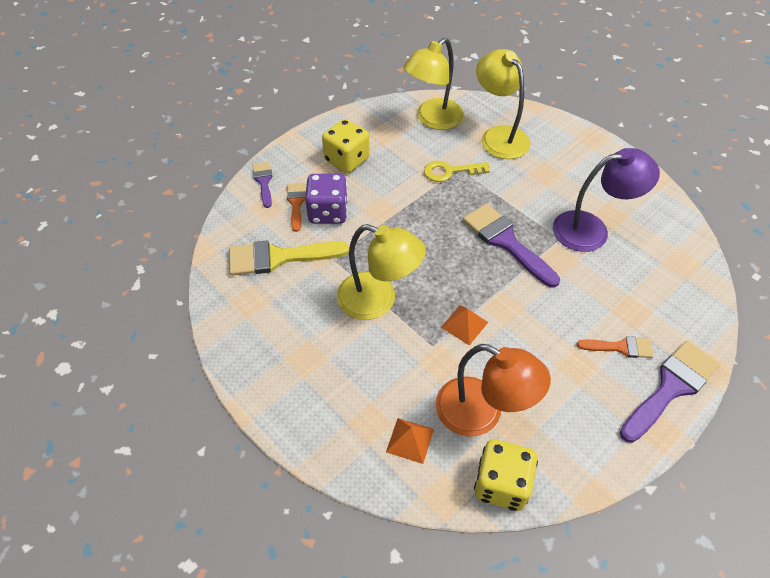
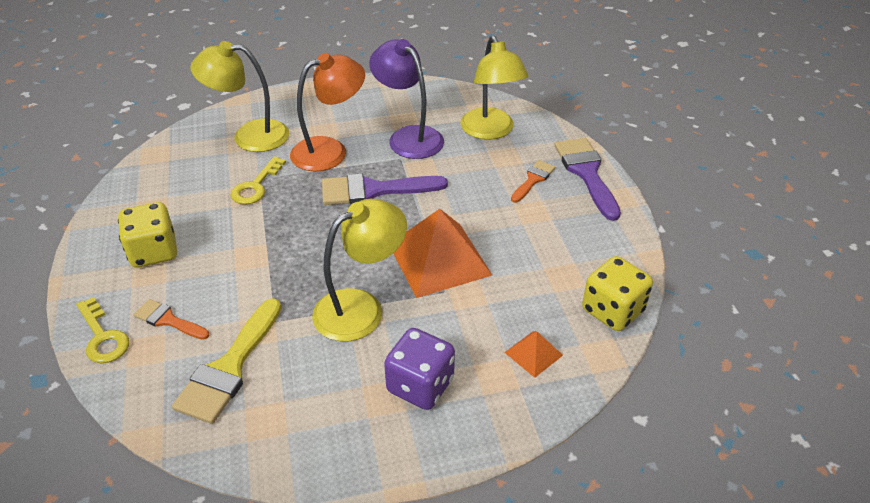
camera: 60 degrees left, 10 degrees down
purple brush [252,162,273,208] -> yellow key [76,297,129,363]
purple dice [305,174,348,224] -> purple dice moved to [384,328,455,410]
yellow lamp [403,38,464,130] -> yellow lamp moved to [460,36,528,140]
orange lamp [436,344,551,437] -> orange lamp moved to [290,53,365,171]
orange pyramid [441,305,488,345] -> orange pyramid [393,209,492,298], size x2.17
purple lamp [553,148,660,252] -> purple lamp turned 60 degrees counterclockwise [369,39,444,159]

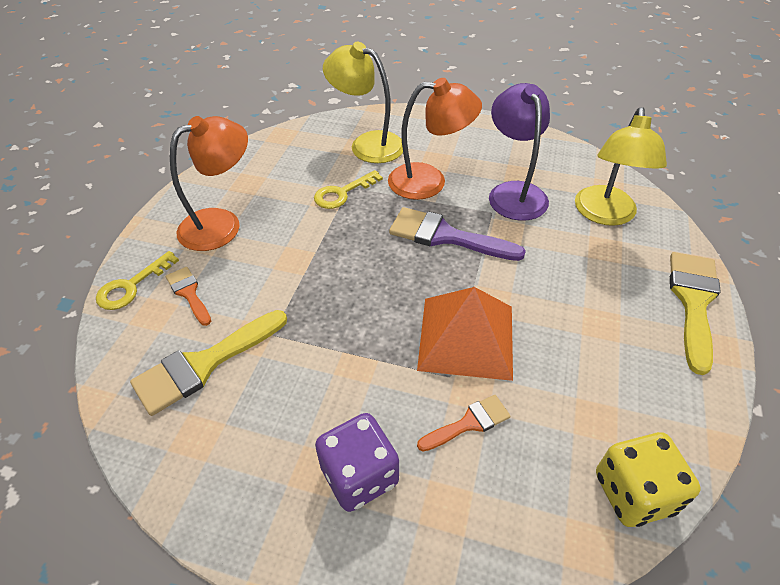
camera: 30 degrees right, 5 degrees up
yellow key [76,297,129,363] -> yellow key turned 45 degrees clockwise [96,251,179,310]
yellow dice [118,202,177,268] -> orange lamp [170,116,248,251]
yellow lamp [312,199,407,341] -> none
orange pyramid [504,331,563,378] -> none
orange brush [511,160,555,203] -> orange brush moved to [417,395,511,452]
purple brush [554,138,621,221] -> yellow brush [670,252,721,375]

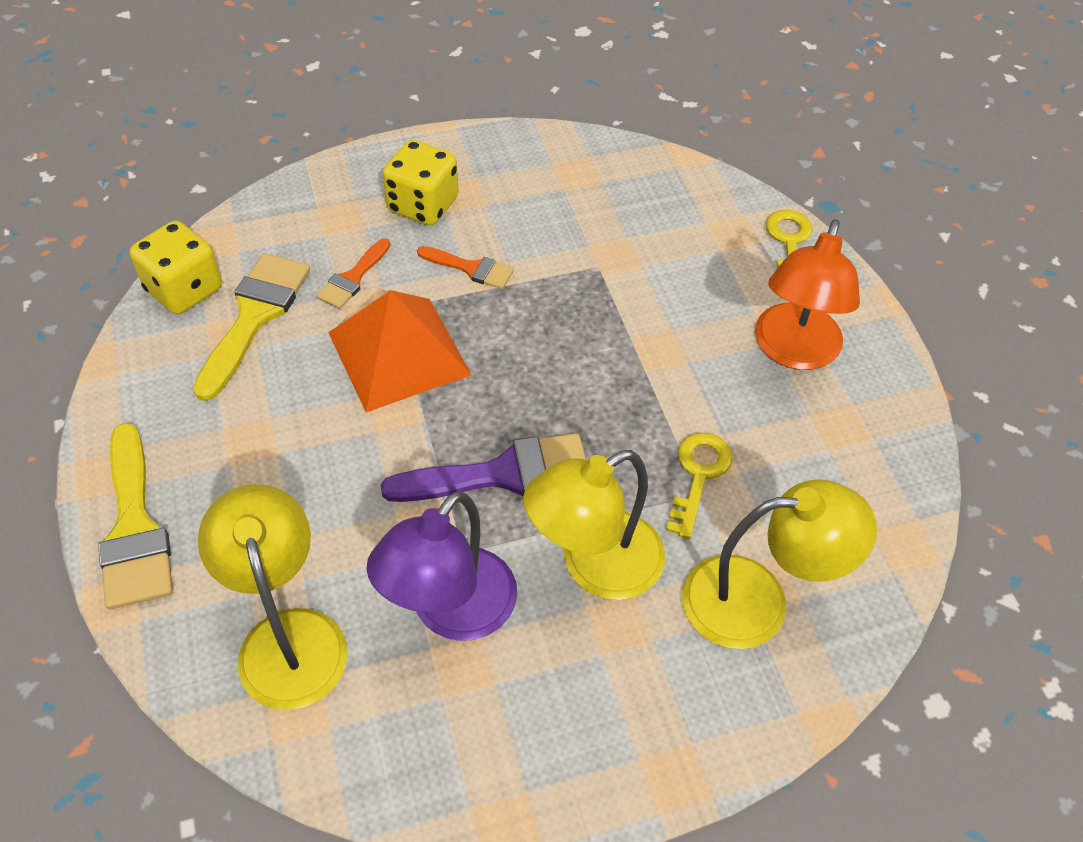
camera: 145 degrees right, 5 degrees up
yellow brush [130,310,287,416] -> yellow brush moved to [193,253,310,401]
orange brush [166,267,211,326] -> orange brush moved to [417,246,514,289]
purple dice [315,413,399,512] -> yellow dice [382,140,459,226]
orange lamp [388,78,482,200] -> yellow lamp [523,450,665,600]
purple lamp [489,83,550,221] -> purple lamp turned 75 degrees clockwise [367,491,517,641]

